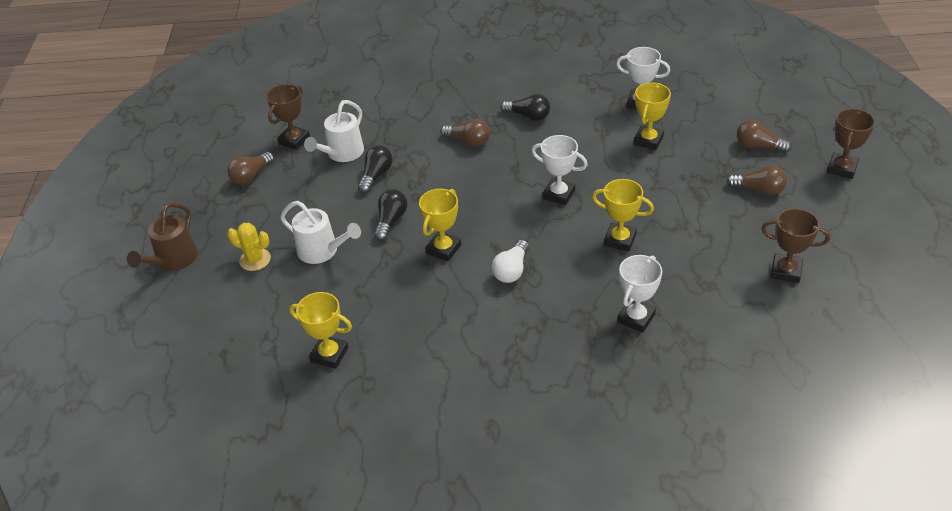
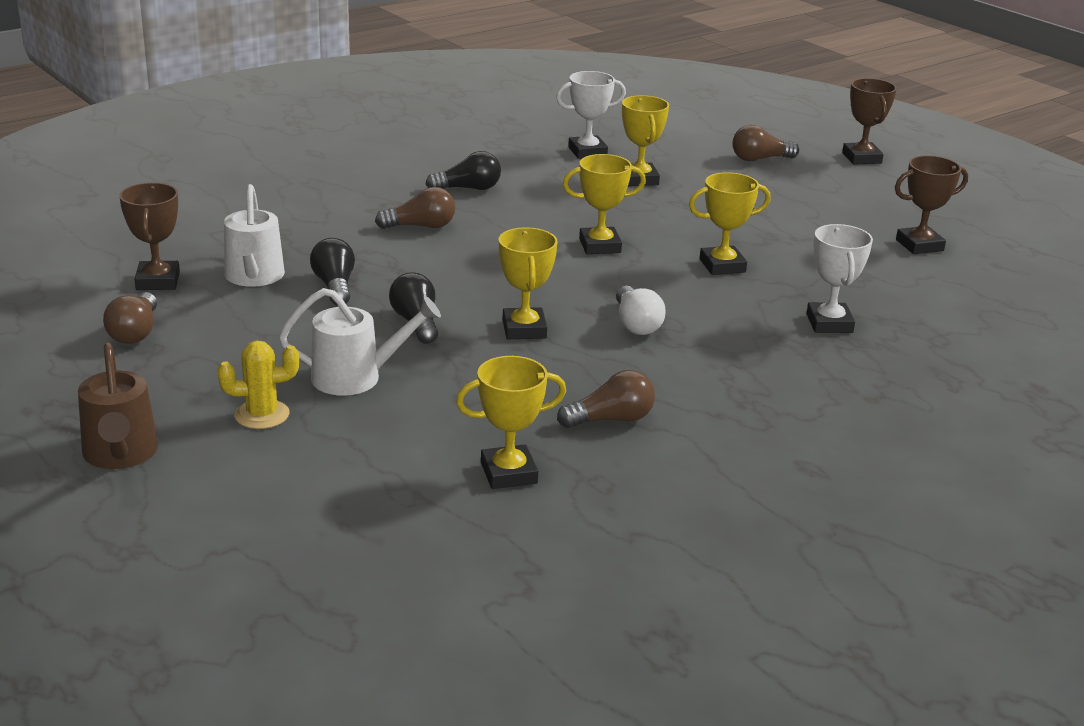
camera: 40 degrees left, 15 degrees down
white trophy [532,135,588,205] -> yellow trophy [563,154,646,254]
brown light bulb [726,165,787,195] -> brown light bulb moved to [557,370,655,428]

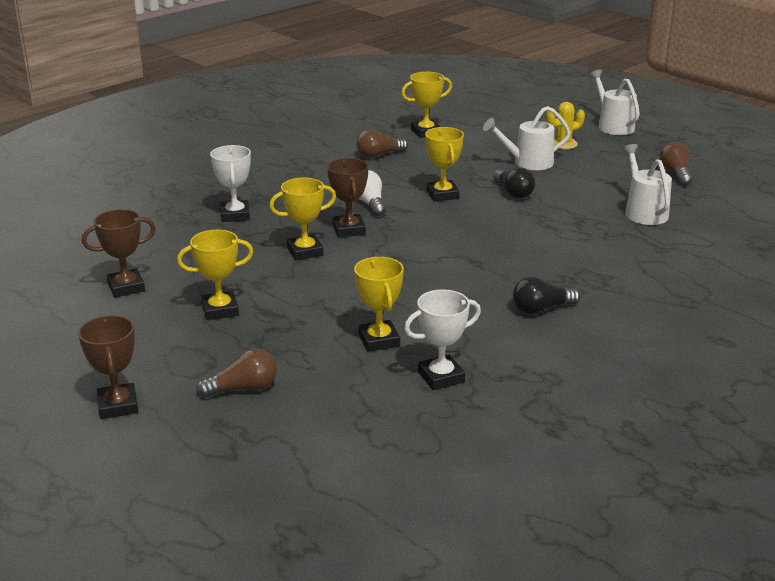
camera: 175 degrees right, 0 degrees up
brown watering can [78,343,158,469] -> white watering can [589,70,640,135]
brown trophy [119,183,180,290] -> brown trophy moved to [327,158,369,237]
black light bulb [310,238,355,306] -> none
brown light bulb [375,187,455,229] -> none
yellow trophy [563,154,646,254] -> yellow trophy moved to [177,230,253,320]

